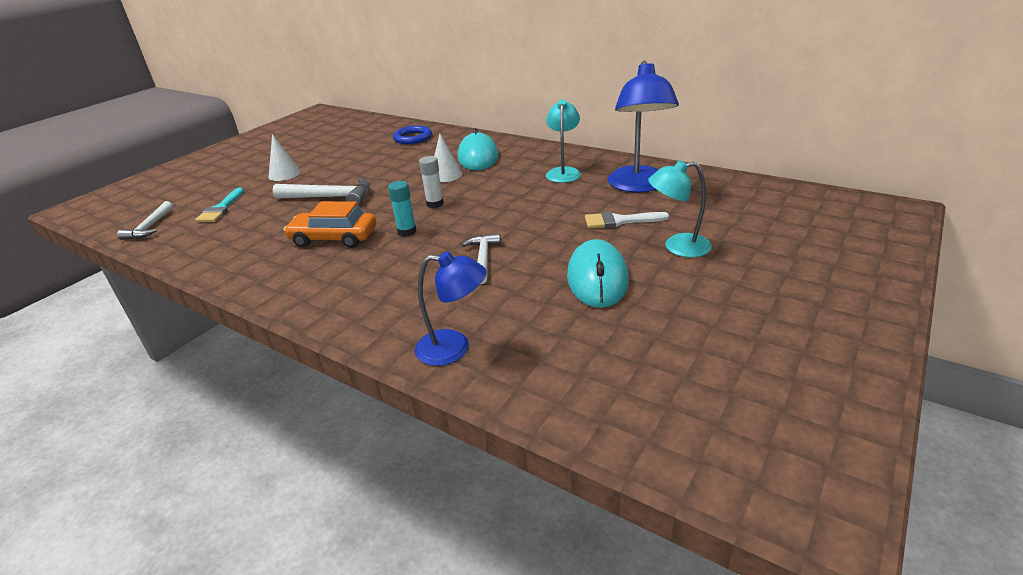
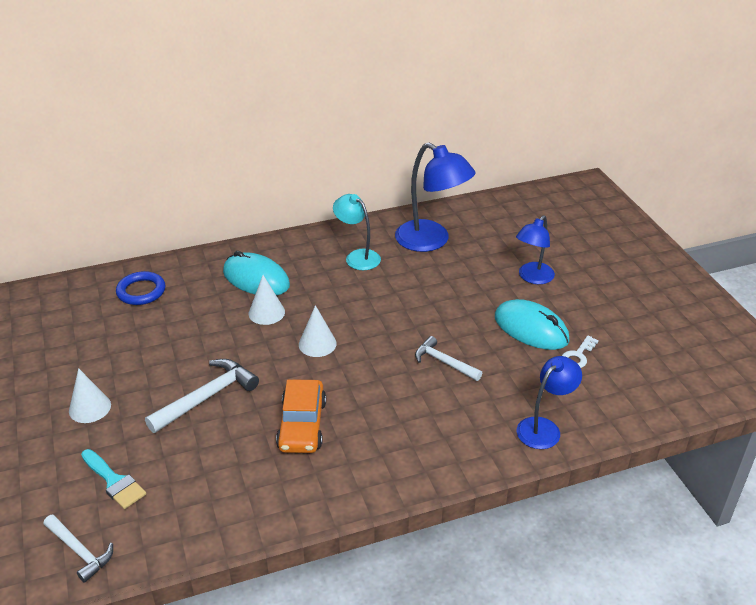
camera: 55 degrees left, 5 degrees up
orange car [284,201,376,248] -> orange car turned 45 degrees counterclockwise [276,380,326,453]
turquoise glue stick [388,181,416,237] -> none
white glue stick [419,156,444,208] -> white cone [299,305,337,357]
white brush [585,211,669,228] -> none
turquoise lamp [648,160,712,257] -> blue lamp [516,215,555,284]
none -> white key [562,336,599,368]

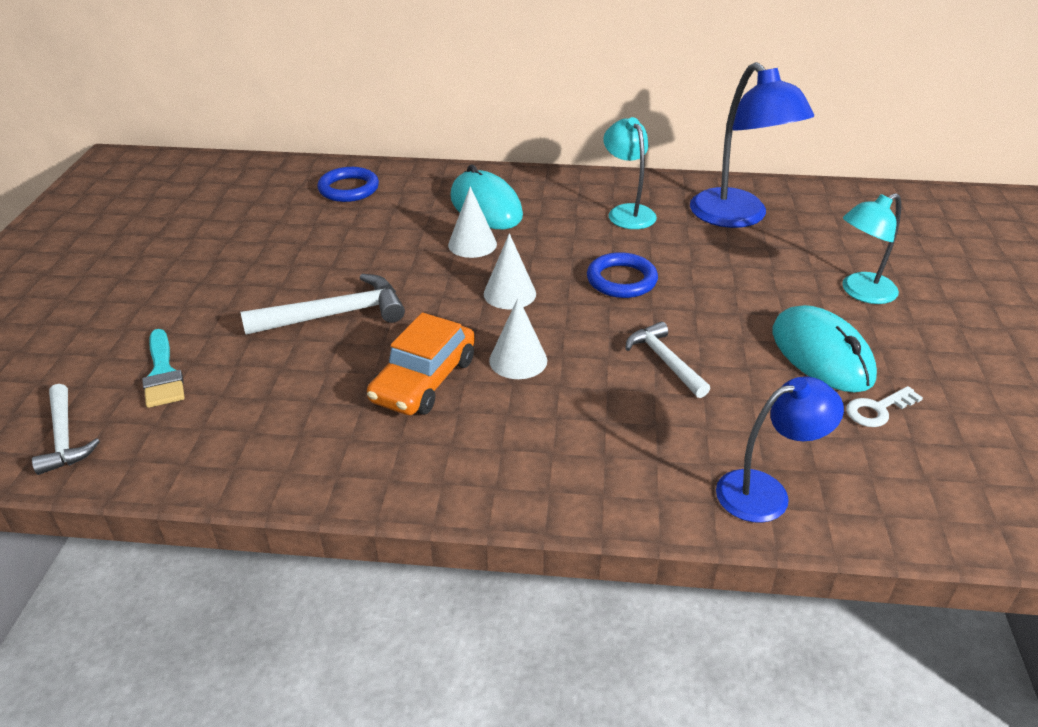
camera: 25 degrees right, 0 degrees up
white cone [69,368,111,423] -> white cone moved to [489,297,547,379]
blue lamp [516,215,555,284] -> turquoise lamp [842,193,901,304]
none -> blue ring [587,252,658,298]

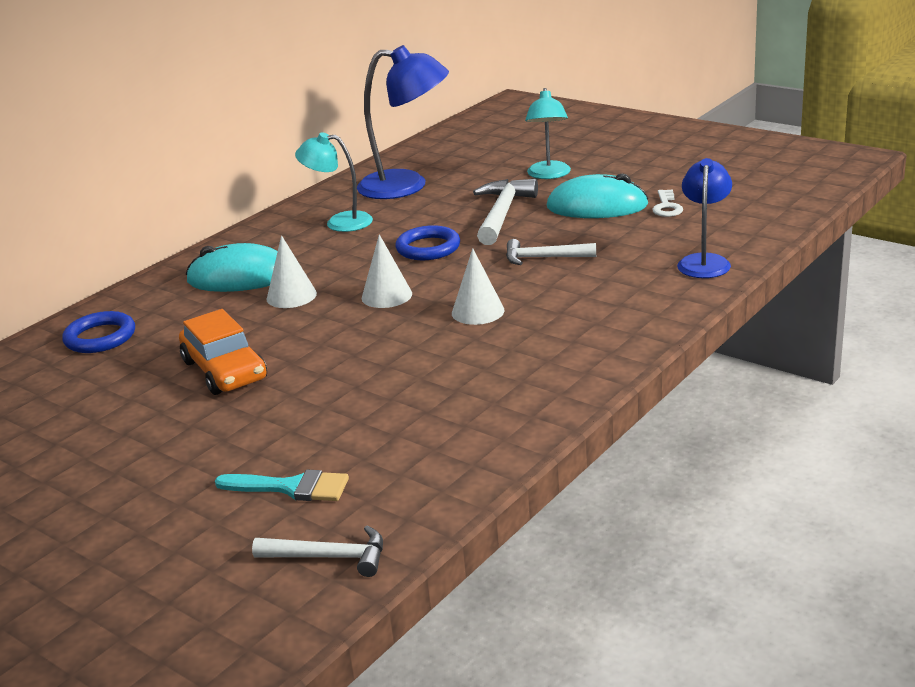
camera: 55 degrees left, 10 degrees down
white hammer [241,274,405,335] -> white hammer moved to [473,179,538,245]
orange car [367,312,475,415] -> orange car moved to [179,309,267,395]

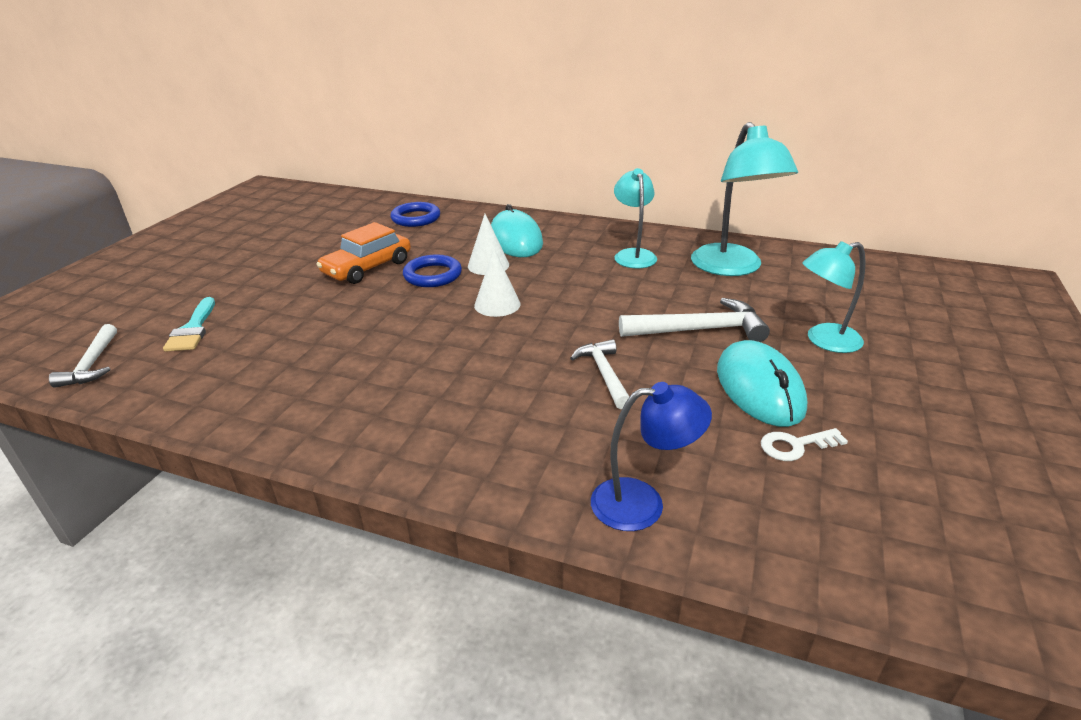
camera: 70 degrees right, 5 degrees up
blue lamp [357,45,449,199] -> turquoise lamp [691,122,798,276]
blue ring [395,225,460,260] -> blue ring moved to [403,255,462,287]
white cone [452,248,505,325] -> none

